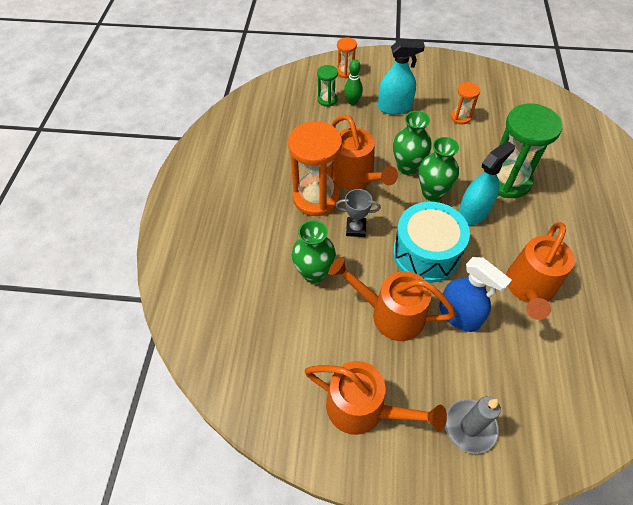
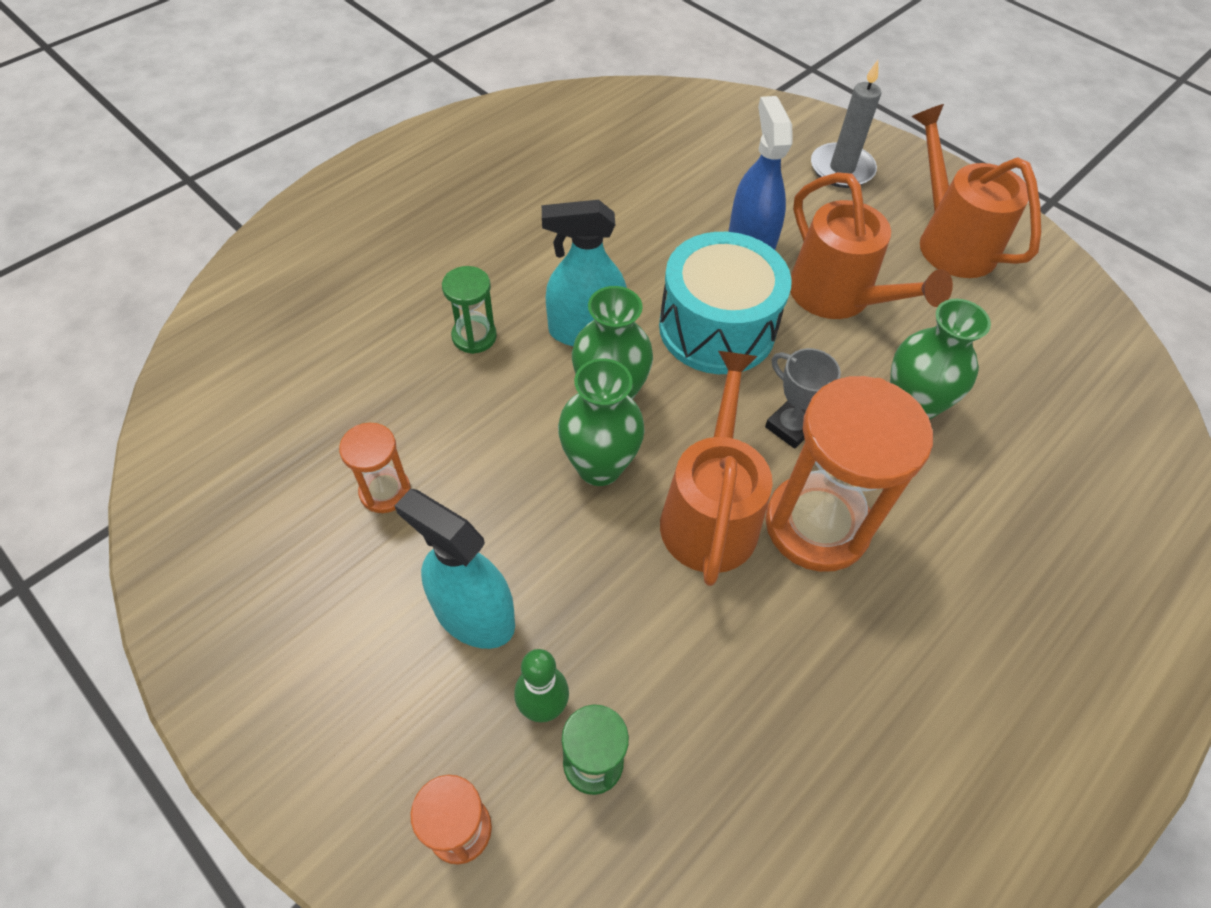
camera: 145 degrees left, 0 degrees up
green hourglass [497,104,562,198] -> green hourglass [442,266,497,354], size x0.49
orange watering can [506,222,575,320] -> none

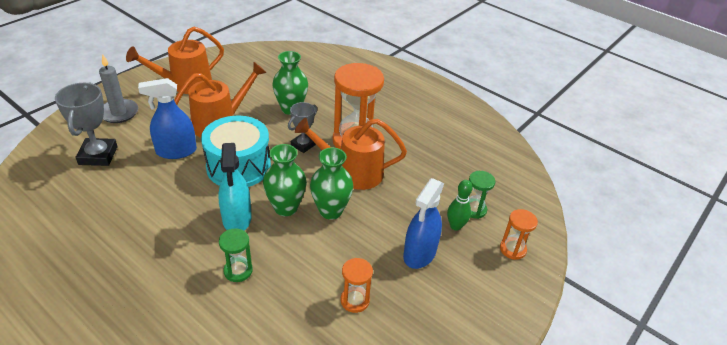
camera: 95 degrees left, 15 degrees down
turquoise spray bottle [394,489,515,649] -> blue spray bottle [403,178,444,269]
none -> grey trophy [55,82,118,166]

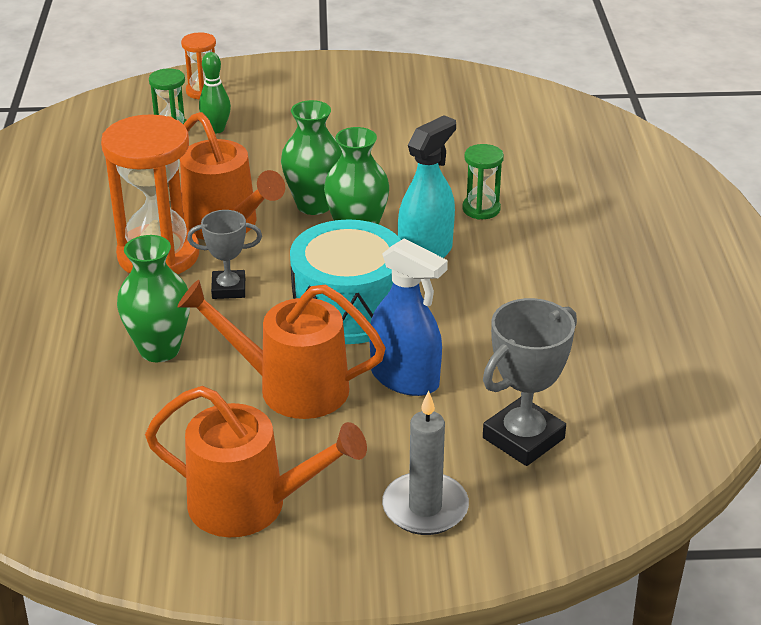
camera: 130 degrees left, 5 degrees down
orange hourglass [341,258,373,313] -> none
blue spray bottle [403,178,444,269] -> none

